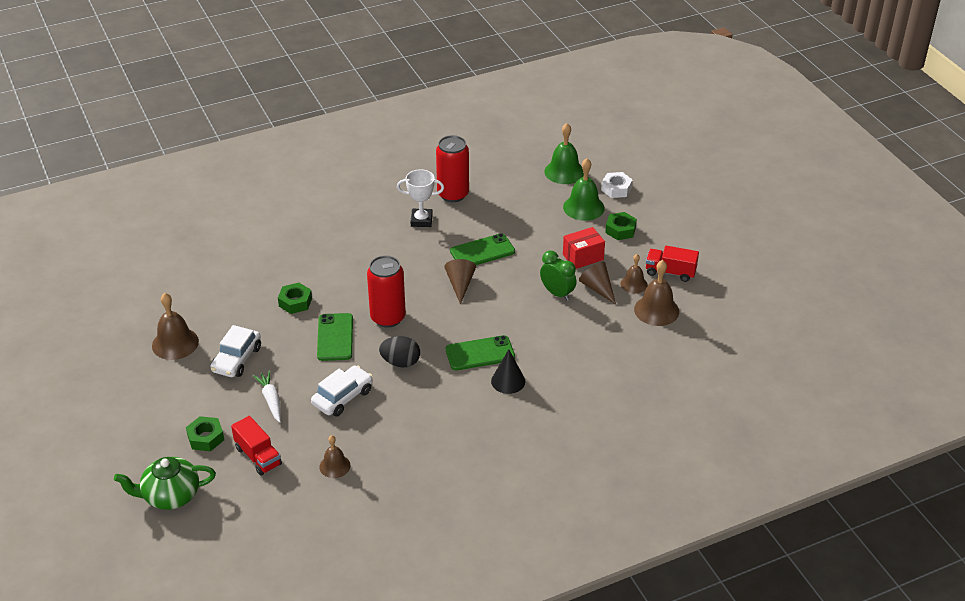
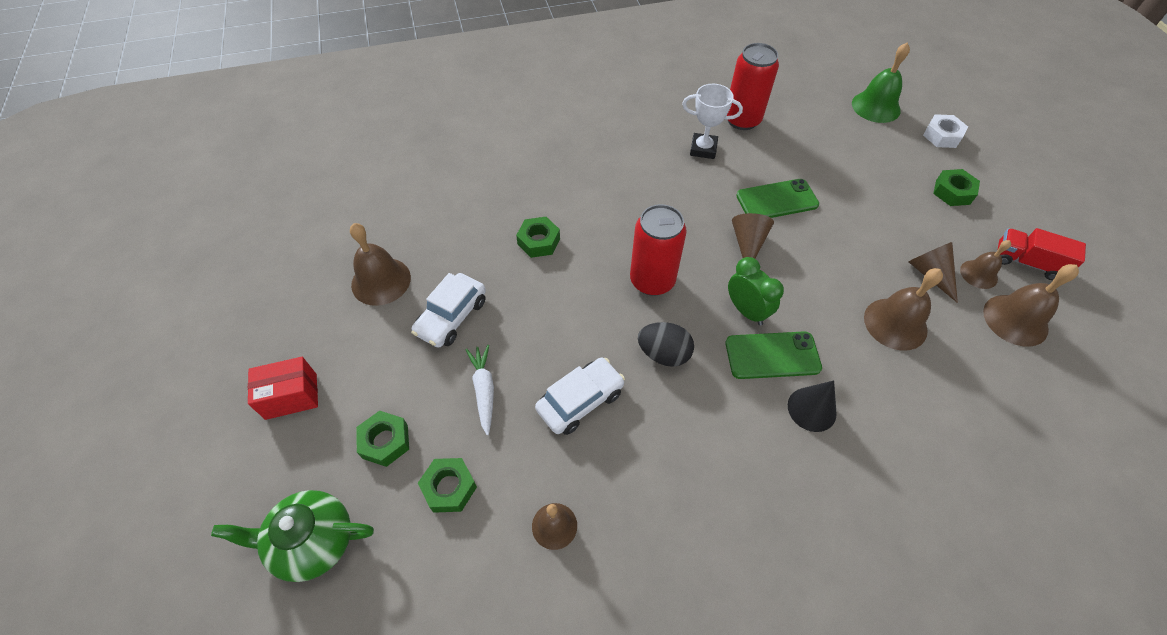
camera: 10 degrees right, 15 degrees up
red truck [231,416,282,475] -> green nut [418,458,477,513]
green phone [317,313,353,361] -> none
green clock [540,251,576,301] -> green clock moved to [728,257,784,326]
green bell [563,158,605,221] -> none
red box [563,227,605,269] -> red box moved to [248,357,318,420]
none -> brown bell [864,268,943,351]

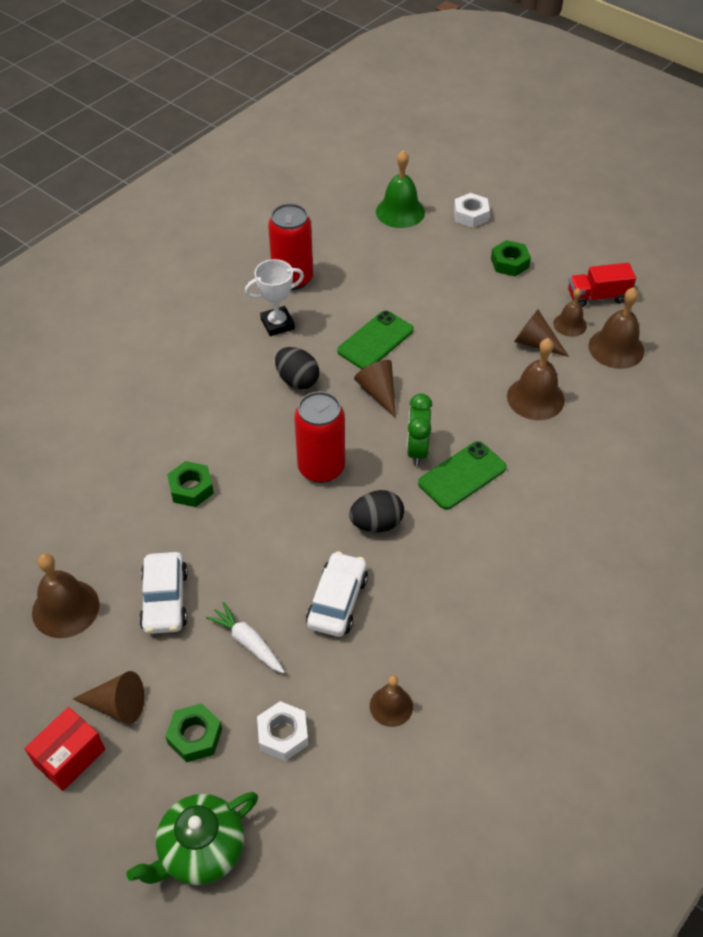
camera: 35 degrees left, 5 degrees down
green nut [418,458,477,513] -> white nut [257,701,308,761]
green clock [728,257,784,326] -> green clock turned 105 degrees counterclockwise [407,393,433,466]
black cone [788,380,837,432] -> none
none -> brown cone [73,671,144,724]
none -> black egg [275,347,319,390]

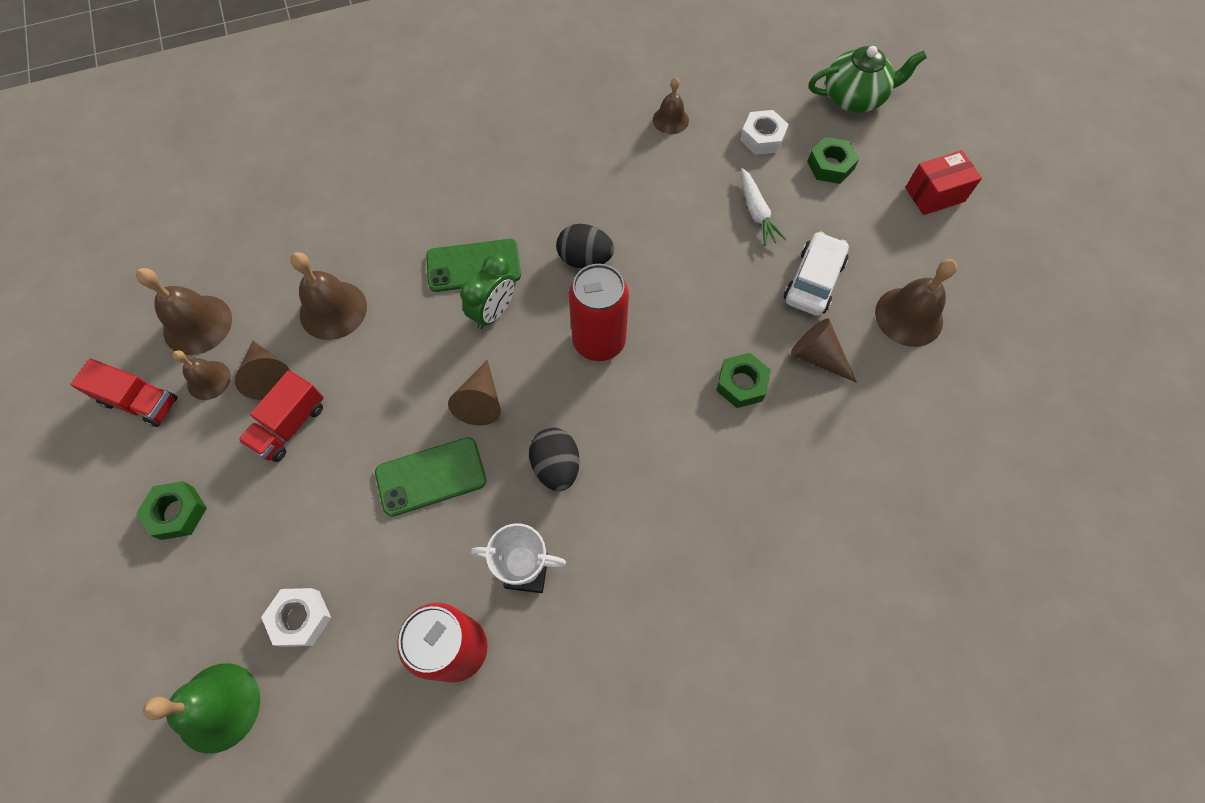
camera: 150 degrees left, 15 degrees up
brown cone [73,671,144,724] -> brown cone moved to [791,318,857,383]
white car [306,551,368,637] -> none
white nut [454,193,490,228] -> white nut moved to [261,588,331,647]
none -> red truck [238,370,324,462]

